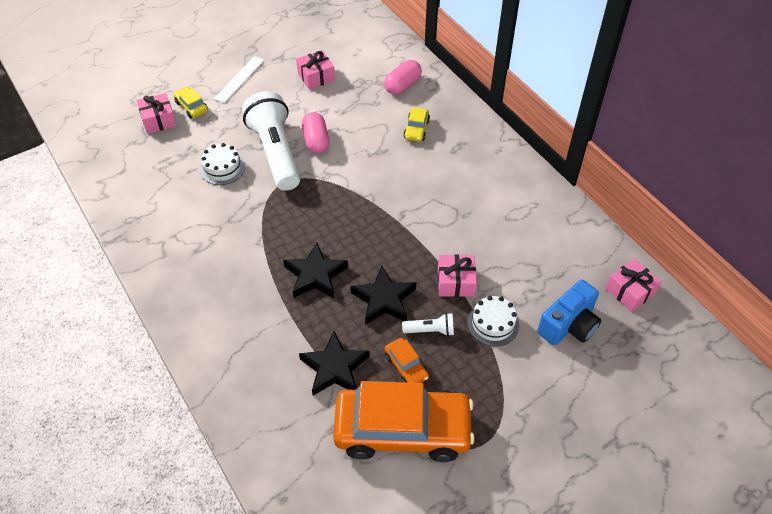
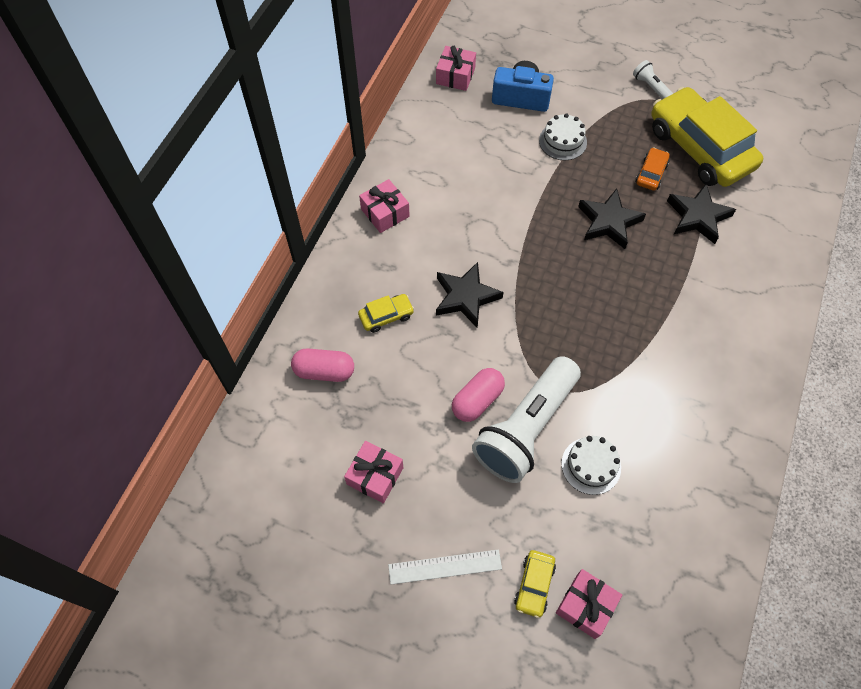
camera: 125 degrees left, 10 degrees up
black star [283,242,348,298] -> black star moved to [436,262,504,328]
orange car [333,381,475,462] -> yellow car [651,87,763,187]
white flashlight [402,313,454,336] -> white flashlight moved to [633,60,673,99]
pink gift [438,254,477,297] -> pink gift moved to [359,179,410,233]

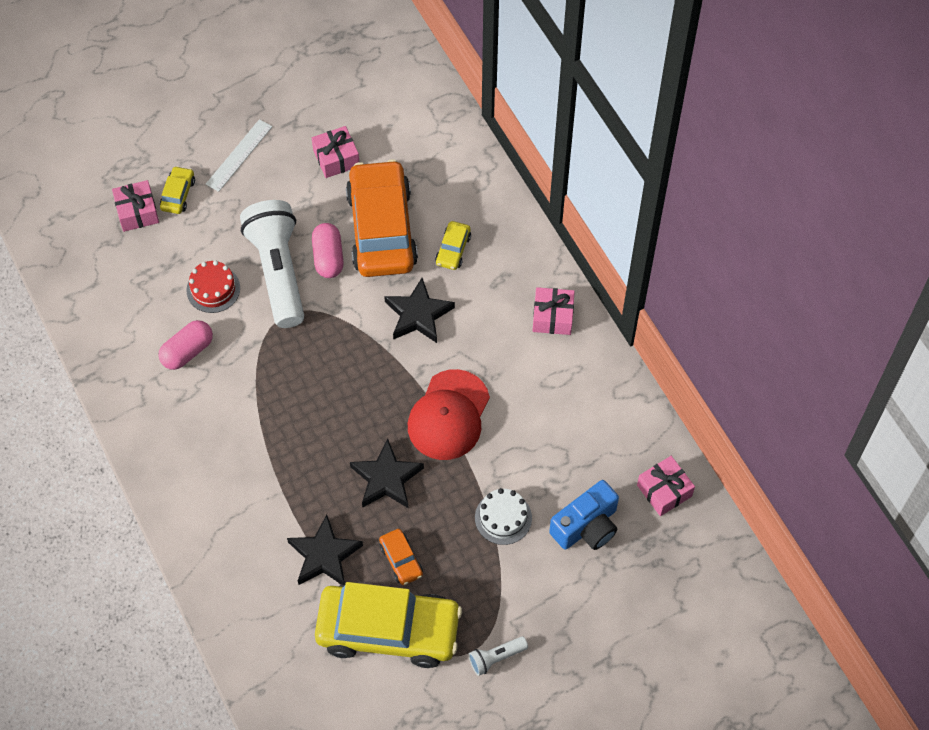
camera: 130 degrees right, 0 degrees up
pink capsule [291,348,354,382] -> pink capsule moved to [158,320,213,370]
yellow car [514,550,556,618] -> yellow car turned 45 degrees clockwise [160,166,195,214]
white cake [561,436,621,495] -> red cake [186,260,240,313]
white flashlight [633,60,673,99] -> white flashlight turned 150 degrees clockwise [469,636,528,676]
none -> orange car [346,159,418,277]
none -> red cap [408,369,490,460]

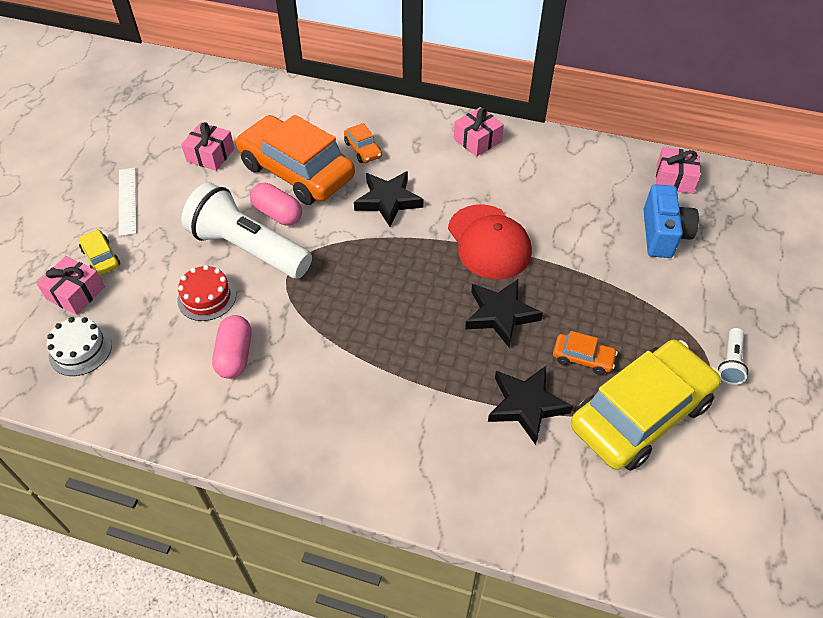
camera: 45 degrees left, 10 degrees down
yellow car [435,221,471,270] -> orange car [344,123,382,163]
white cake [475,488,532,545] -> white cake moved to [47,317,112,376]

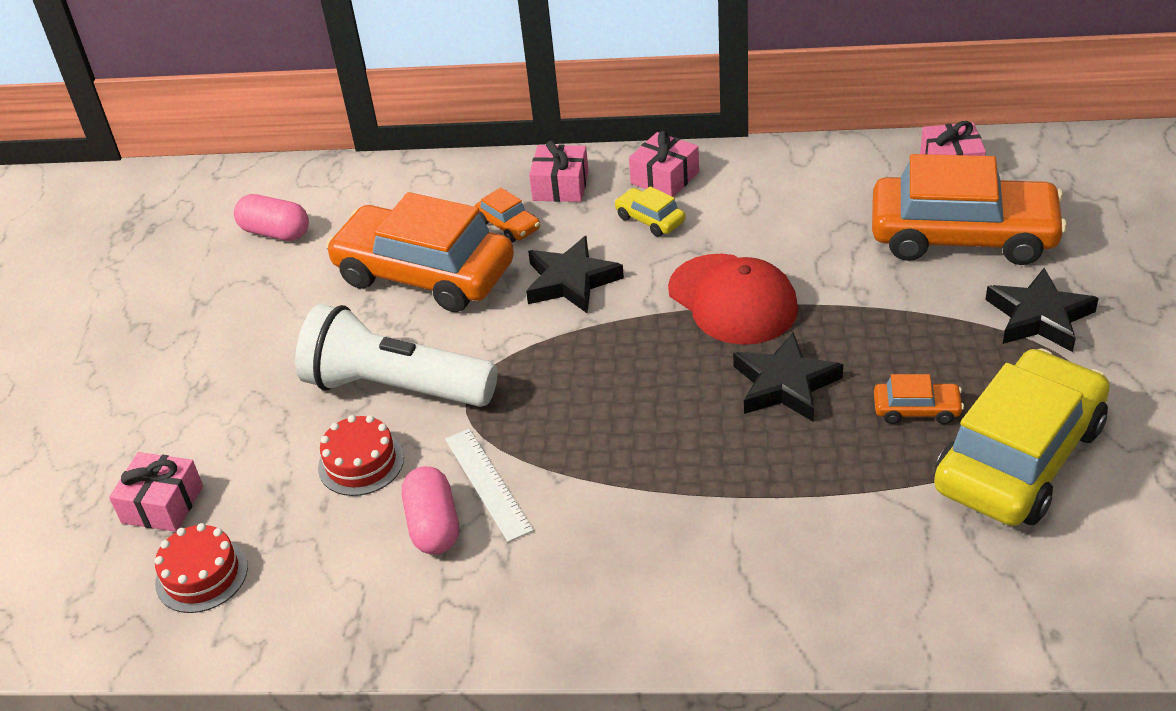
camera: 10 degrees left, 10 degrees down
white cake [47,317,112,376] -> red cake [155,523,248,613]
yellow car [78,229,120,275] -> yellow car moved to [615,186,686,237]
white ruler [119,168,136,236] -> white ruler moved to [445,429,534,542]
pink gift [181,122,235,171] -> pink gift moved to [529,141,589,202]
pink capsule [250,183,302,225] -> pink capsule moved to [234,194,309,241]
black star [488,366,573,445] -> black star moved to [985,268,1099,352]
blue camera [643,184,699,258] -> orange car [872,154,1067,265]
white flashlight [718,328,749,385] -> none

